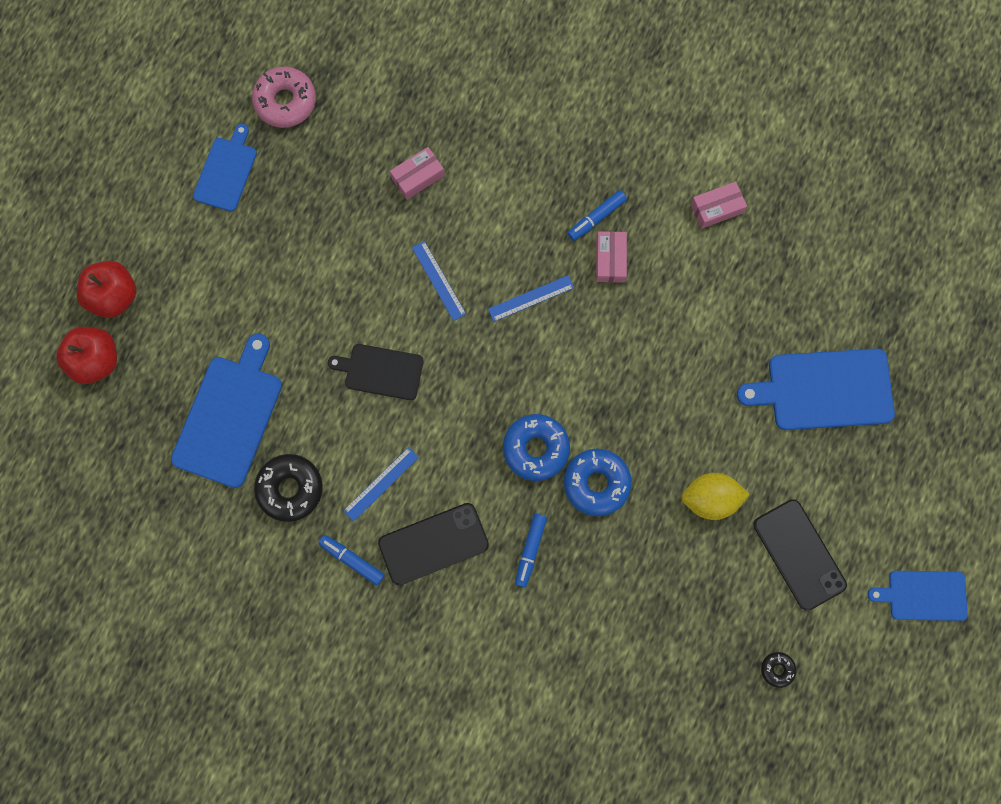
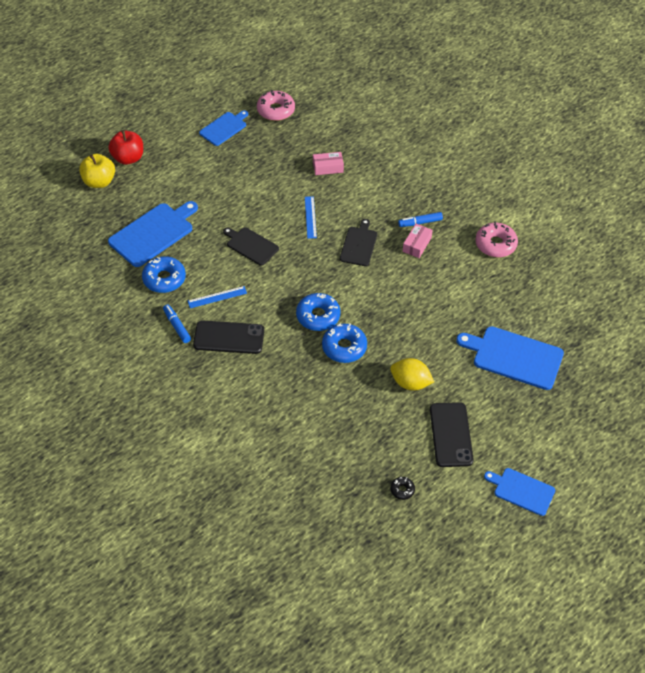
camera: 25 degrees right, 25 degrees down
red apple [56,327,117,384] -> yellow apple [79,154,115,188]
black donut [254,454,323,522] -> blue donut [142,256,186,293]
blue ruler [488,275,574,322] -> black cutting board [340,219,377,266]
blue marker [515,514,547,587] -> none
pink box [690,181,747,229] -> pink donut [475,221,518,257]

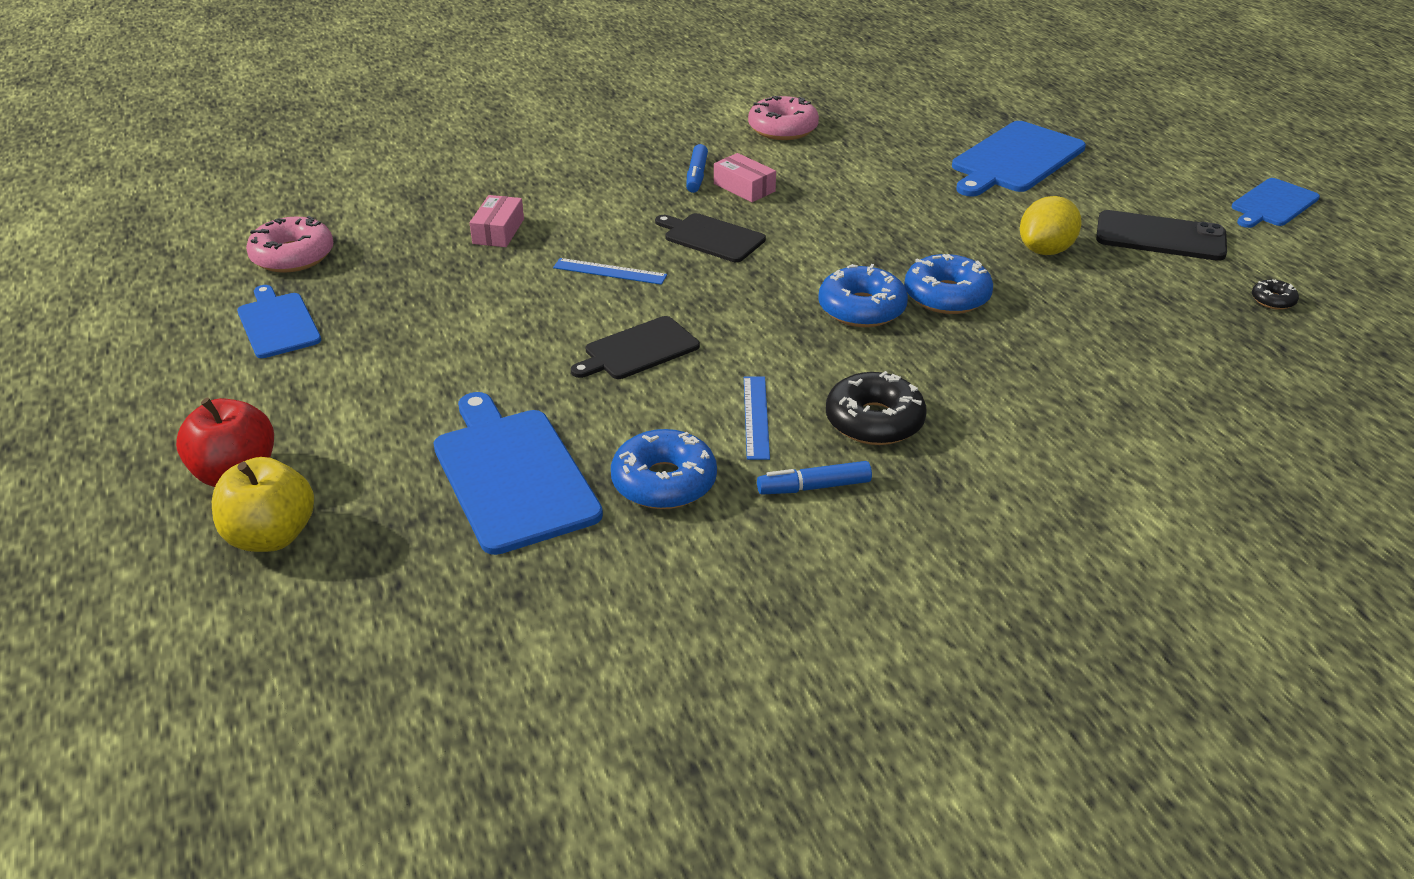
camera: 70 degrees left, 15 degrees down
black phone [193,320,264,354] -> black donut [826,371,927,445]

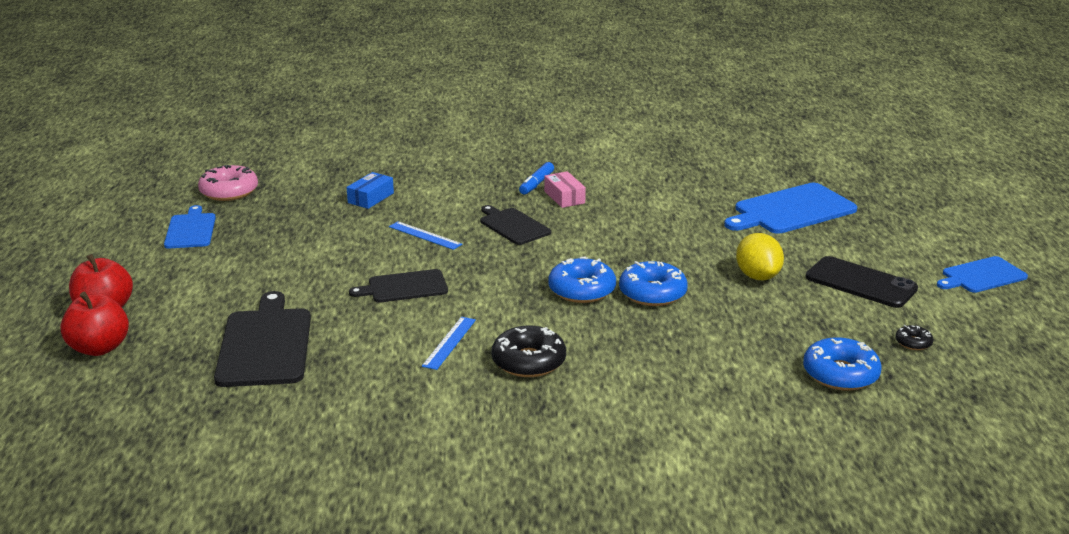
camera: 20 degrees right, 10 degrees down
yellow apple [212,457,314,552] -> red apple [60,292,129,356]
blue cutting board [434,392,603,555] -> black cutting board [214,291,311,387]
pink box [470,195,524,247] -> blue box [346,172,394,209]
blue donut [611,429,717,509] -> blue donut moved to [803,337,882,391]
pink donut [748,96,819,140] -> none
blue marker [757,461,872,495] -> none
yellow lemon [1020,196,1082,255] -> yellow lemon turned 75 degrees counterclockwise [736,233,784,280]

